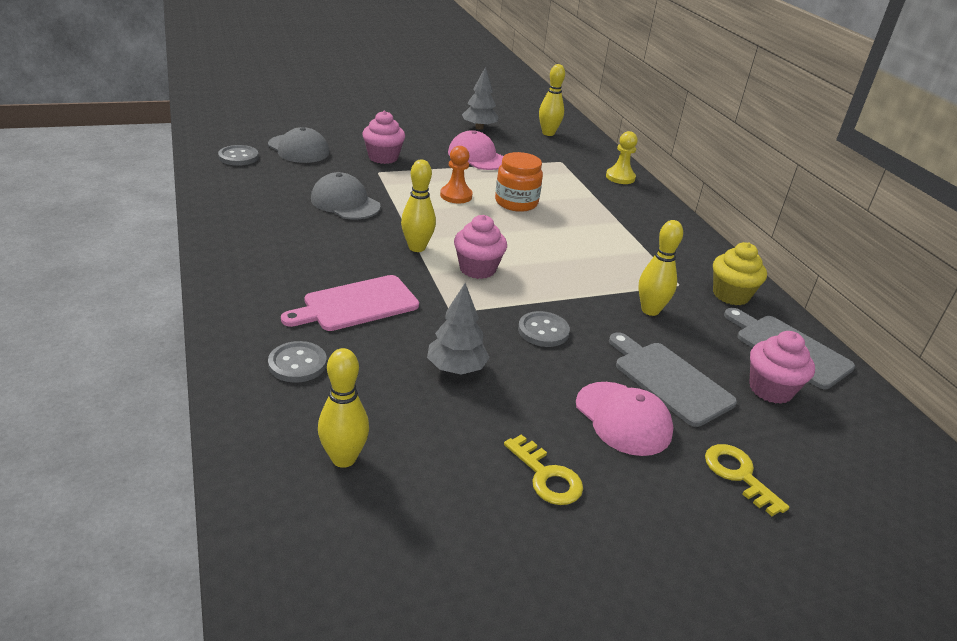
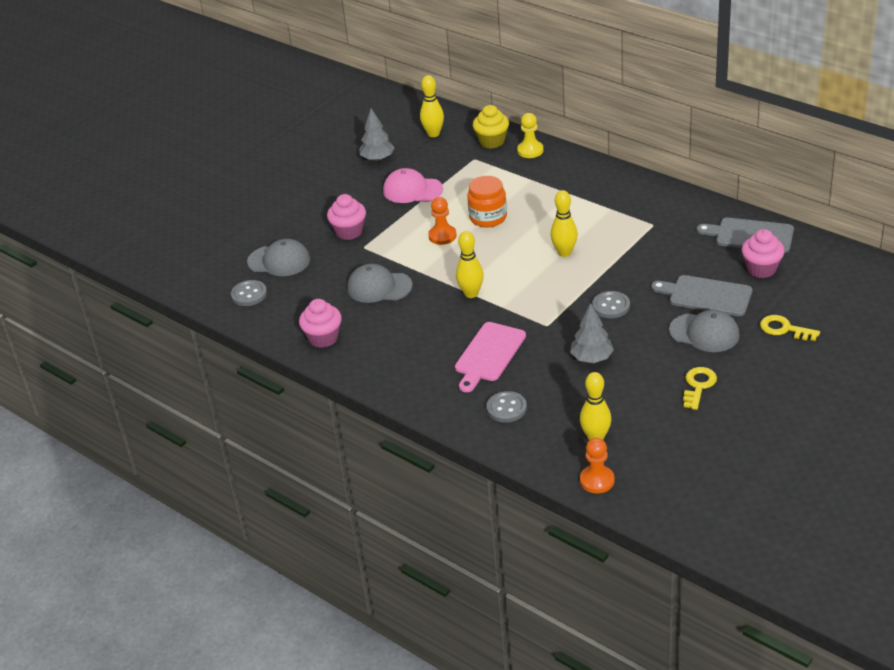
camera: 25 degrees left, 5 degrees up
pink cupcake [454,215,507,279] -> pink cupcake moved to [299,299,342,348]
yellow key [504,434,583,505] -> yellow key turned 90 degrees counterclockwise [683,367,717,410]
pink cap [576,382,674,456] -> grey cap [669,310,740,352]
yellow bowling pin [638,220,683,316] -> yellow bowling pin moved to [550,190,578,257]
yellow cupcake [713,242,767,305] -> yellow cupcake moved to [473,105,509,149]
none -> orange pawn [580,438,614,493]

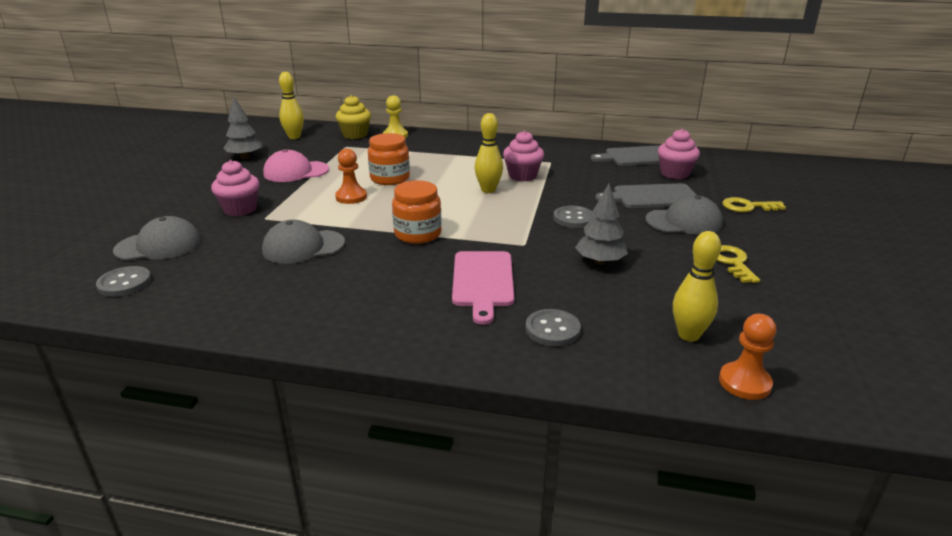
camera: 30 degrees left, 10 degrees down
pink cupcake [299,299,342,348] -> pink cupcake moved to [503,131,544,181]
yellow bowling pin [456,231,484,298] -> orange jar [392,180,442,244]

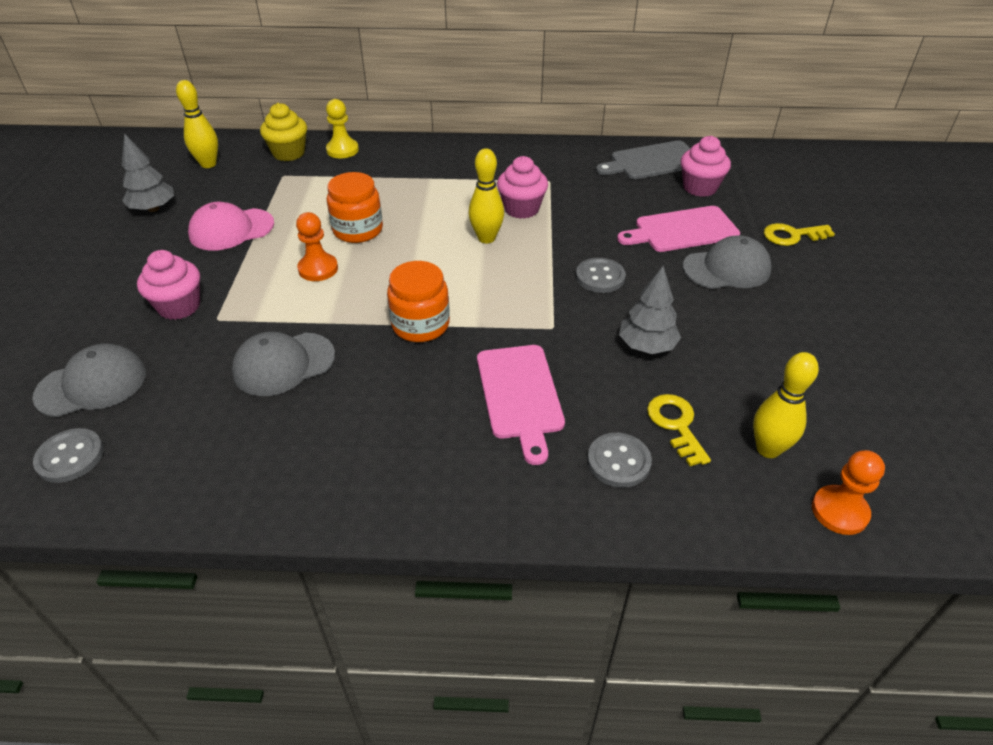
camera: 10 degrees left, 15 degrees up
grey cutting board [595,183,696,208] -> pink cutting board [617,206,740,252]
yellow key [717,245,760,283] -> yellow key moved to [647,394,711,466]

